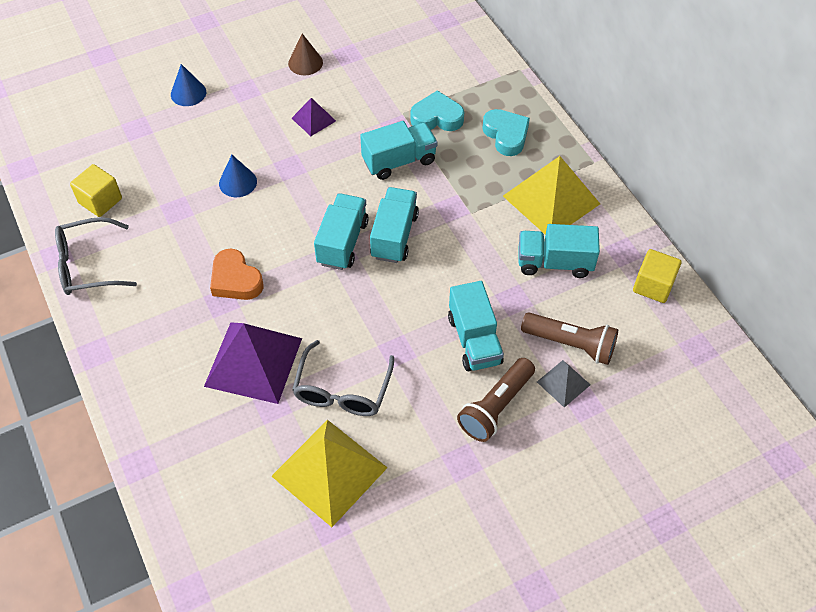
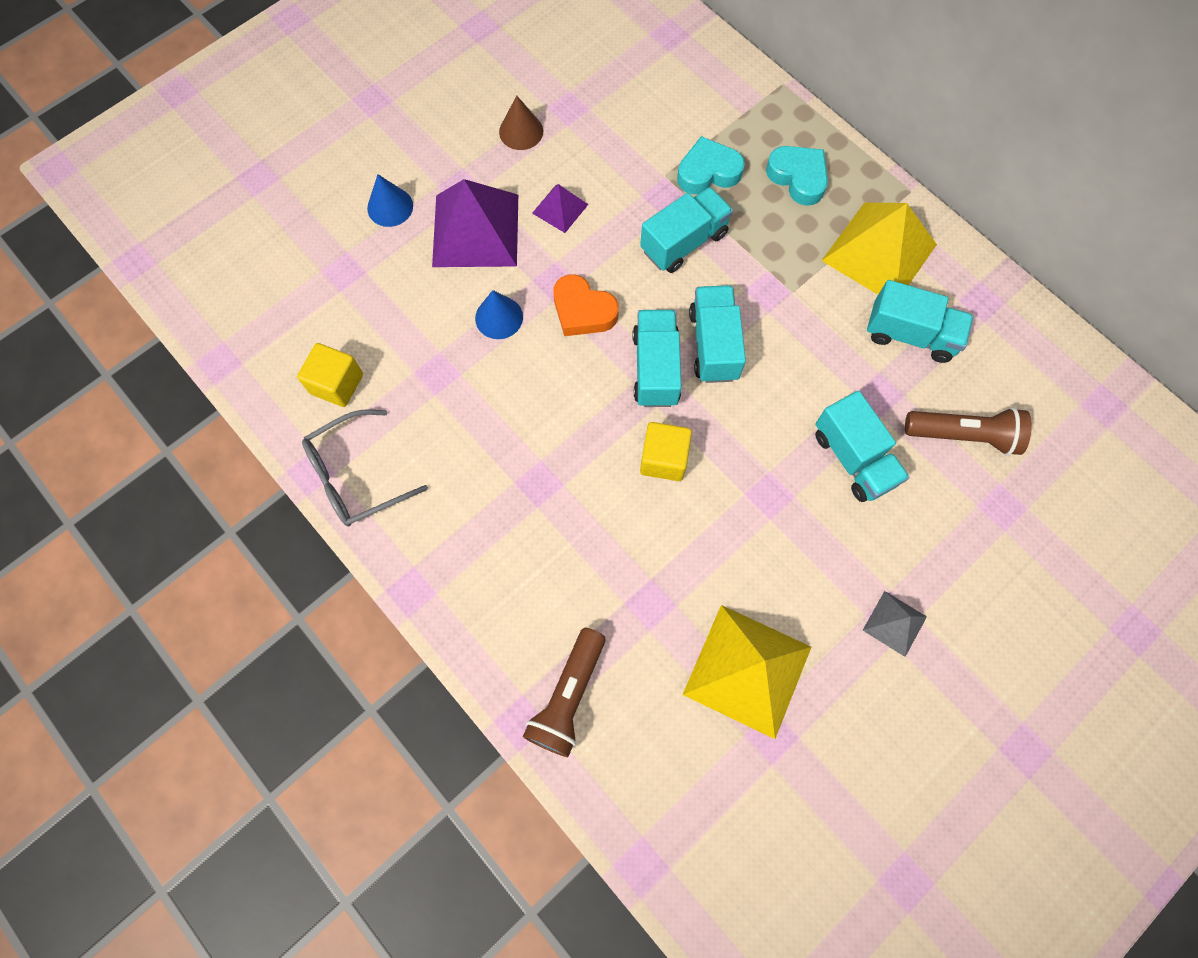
camera: 15 degrees left, 15 degrees up
purple pyramid [204,322,302,404] -> purple pyramid moved to [432,179,518,267]
orange heart [210,249,264,300] -> orange heart moved to [553,274,619,336]
grey glasses [292,340,394,416] -> none
brown flashlight [457,358,535,442] -> brown flashlight moved to [523,628,606,757]
turquoise truck [518,224,600,278] -> turquoise truck turned 150 degrees counterclockwise [867,280,974,363]
grey pyramid [537,360,590,407] -> grey pyramid moved to [863,591,927,657]
yellow cube [633,249,681,303] -> yellow cube moved to [640,422,692,481]

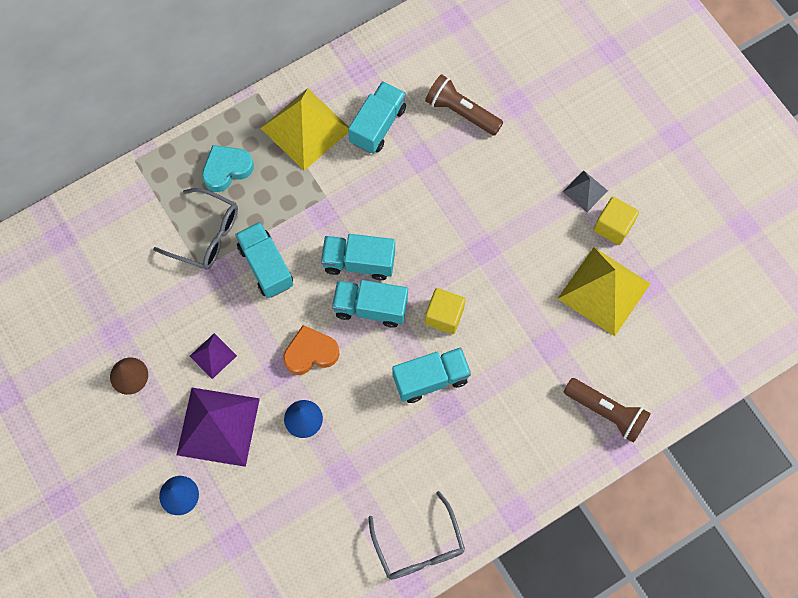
camera: 80 degrees left, 0 degrees up
yellow cube [297,343,363,407] -> yellow cube moved to [594,197,639,245]
orange heart [553,274,619,336] -> orange heart turned 150 degrees counterclockwise [283,325,340,375]
turquoise heart [677,136,745,194] -> grey glasses [153,188,238,270]
turquoise truck [815,391,910,502] -> turquoise truck moved to [392,348,471,403]
brown flashlight [905,407,1032,456] -> brown flashlight turned 75 degrees counterclockwise [425,74,503,136]

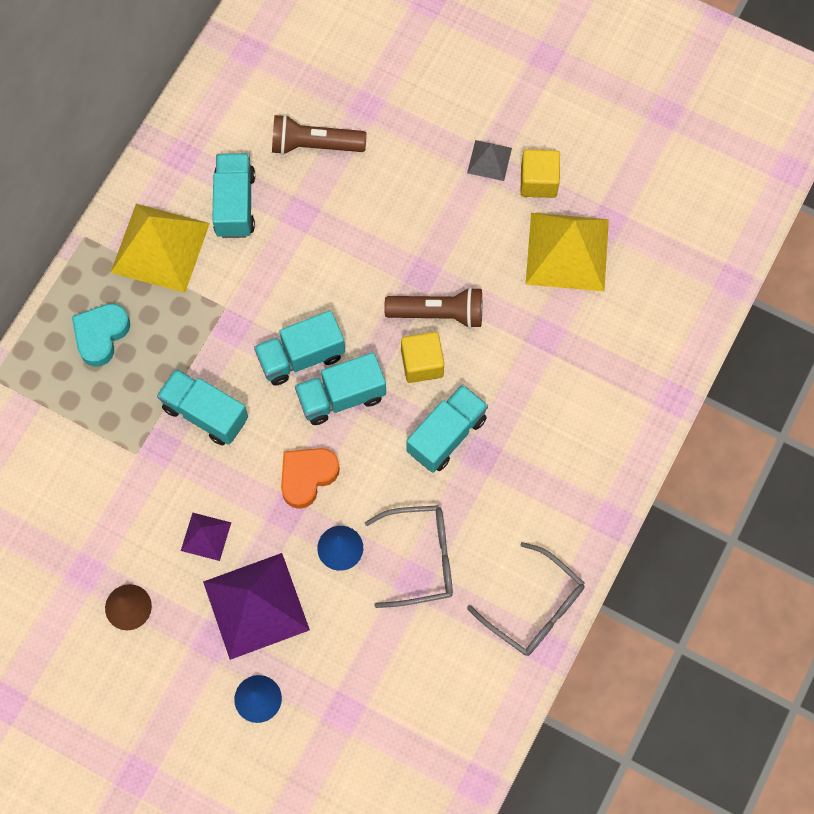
camera: 30 degrees left, 0 degrees up
grey glasses [153,188,238,270] -> grey glasses moved to [365,505,453,608]
brown flashlight [564,378,651,443] -> brown flashlight moved to [384,287,482,329]

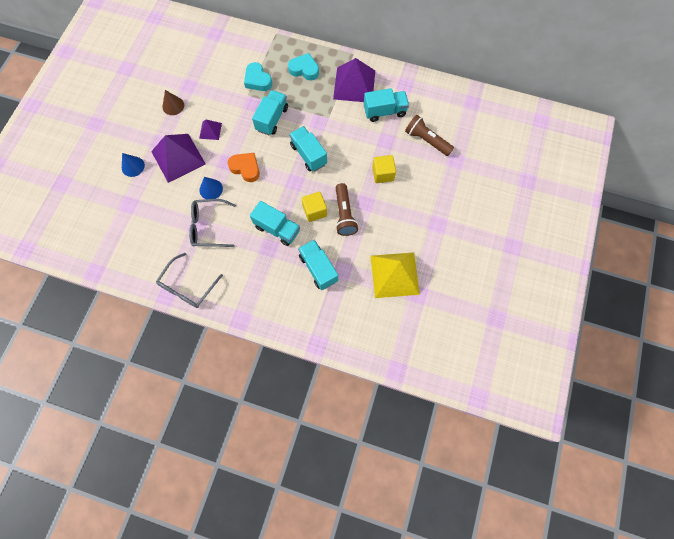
camera: 80 degrees right, 0 degrees up
yellow pyramid [110,204,210,293] -> purple pyramid [333,58,375,102]
brown flashlight [272,114,367,155] -> brown flashlight turned 45 degrees counterclockwise [405,115,454,156]
turquoise truck [295,352,386,425] -> turquoise truck moved to [298,239,338,290]
grey glasses [365,505,453,608] -> grey glasses turned 105 degrees clockwise [189,199,236,247]
grey pyramid [467,140,512,181] -> none
yellow cube [521,149,560,198] -> yellow cube moved to [372,155,396,183]
none -> turquoise heart [244,62,272,91]

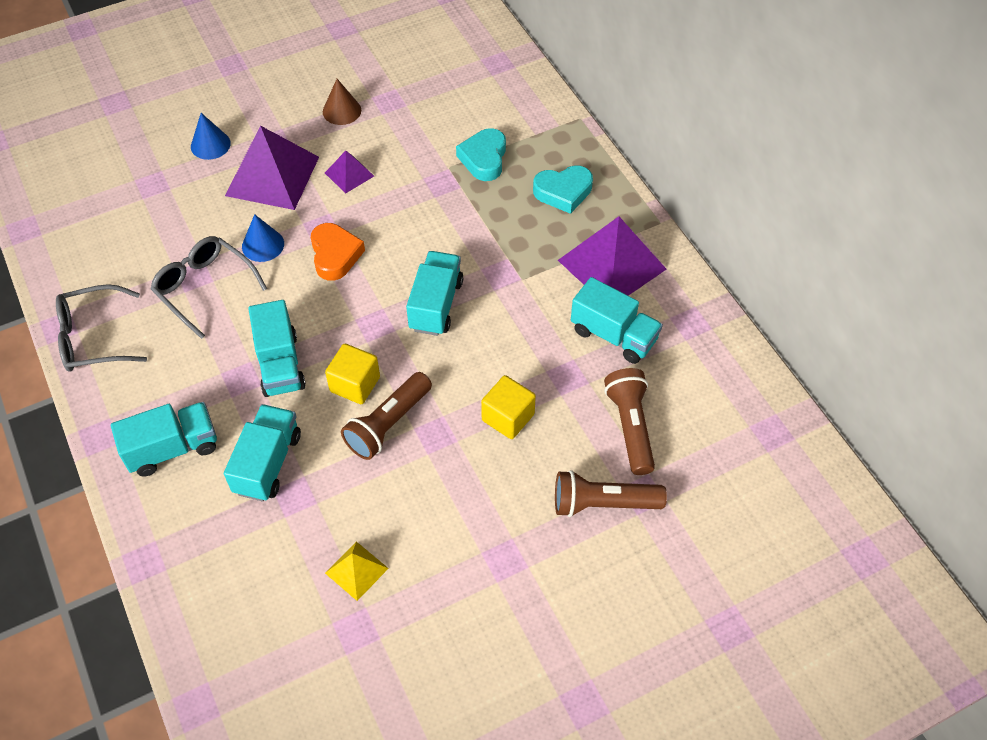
camera: 45 degrees right, 15 degrees down
turquoise truck [252,90,288,135] -> turquoise truck moved to [111,402,217,477]
turquoise heart [288,53,319,80] -> turquoise heart turned 105 degrees clockwise [533,166,593,214]
yellow pyramid [371,252,420,298] -> yellow pyramid [325,542,389,601], size x0.49
none -> brown flashlight [555,470,667,517]

